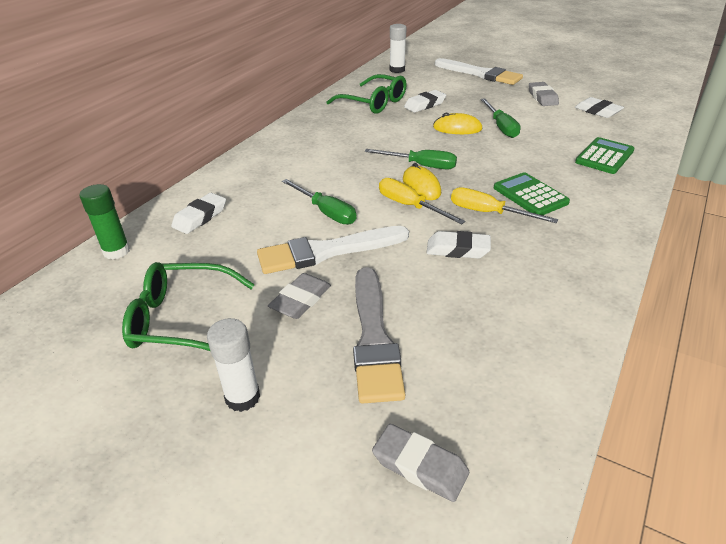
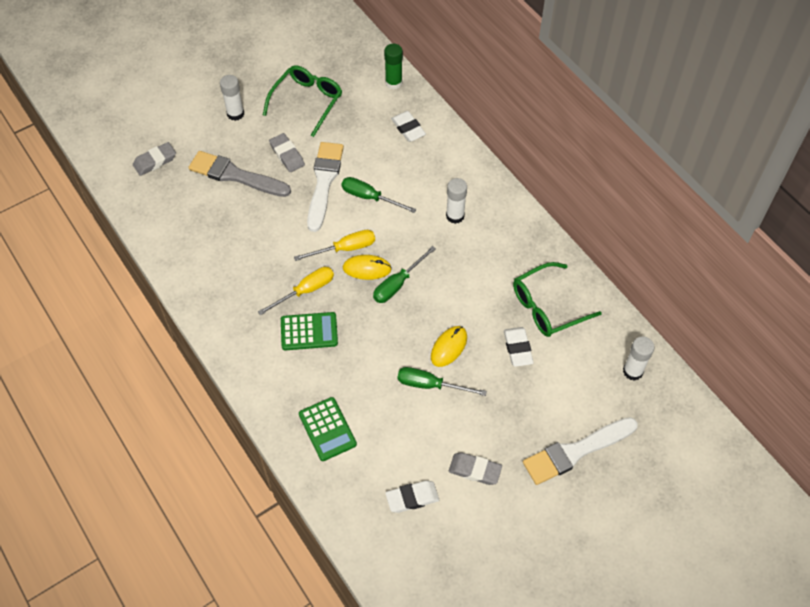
camera: 115 degrees right, 20 degrees up
green screwdriver [282,179,356,225] -> green screwdriver turned 45 degrees clockwise [341,177,417,213]
white eraser [427,231,491,258] -> none
none -> white glue stick [446,178,467,224]

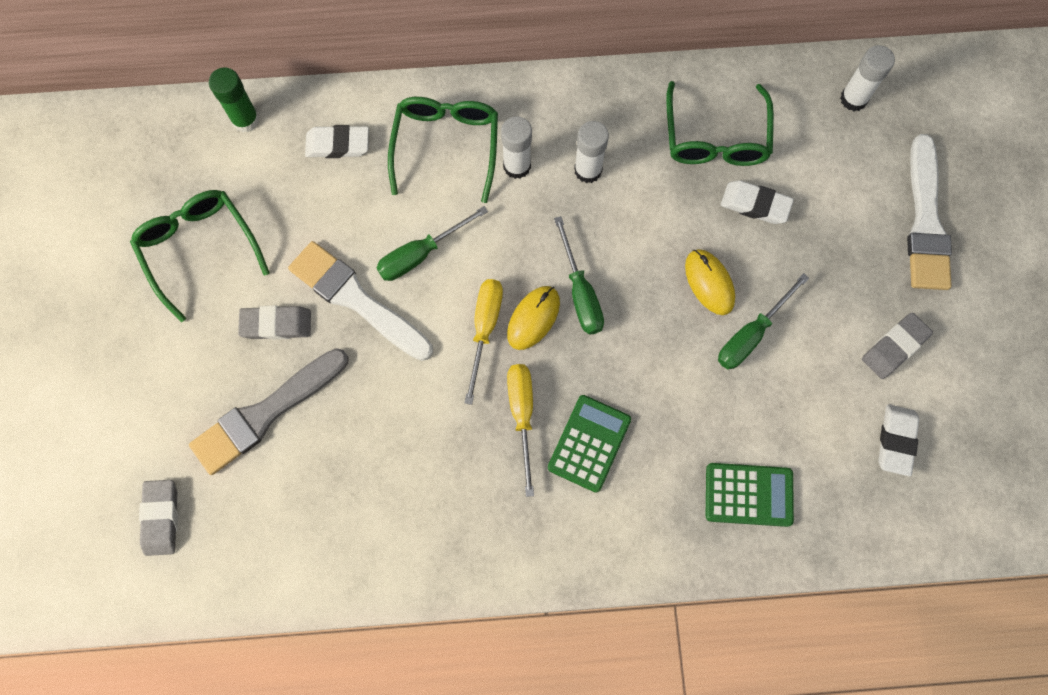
camera: 60 degrees left, 15 degrees up
white glue stick [220,75,244,121] -> white glue stick moved to [574,121,609,183]
none -> green glasses [388,97,498,203]

